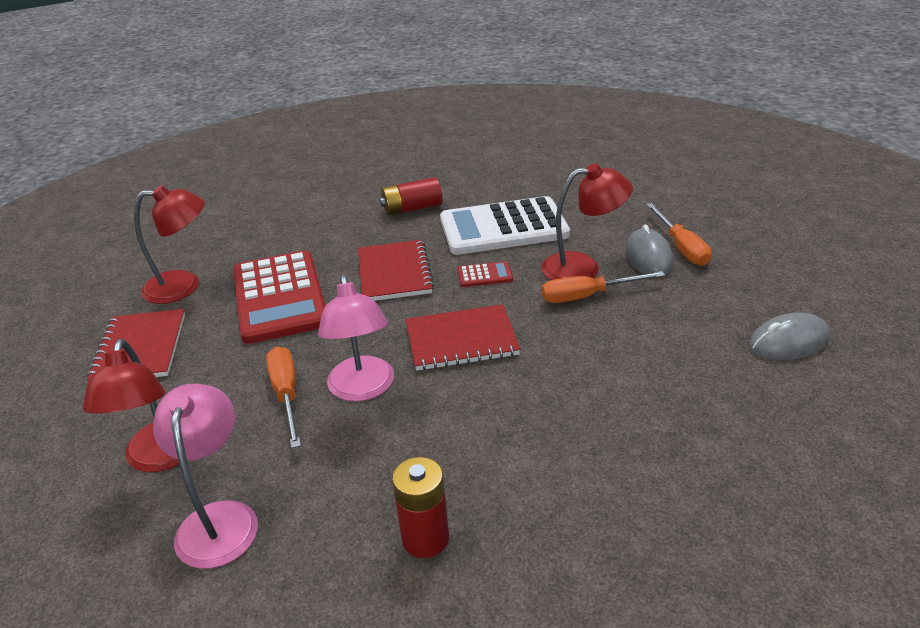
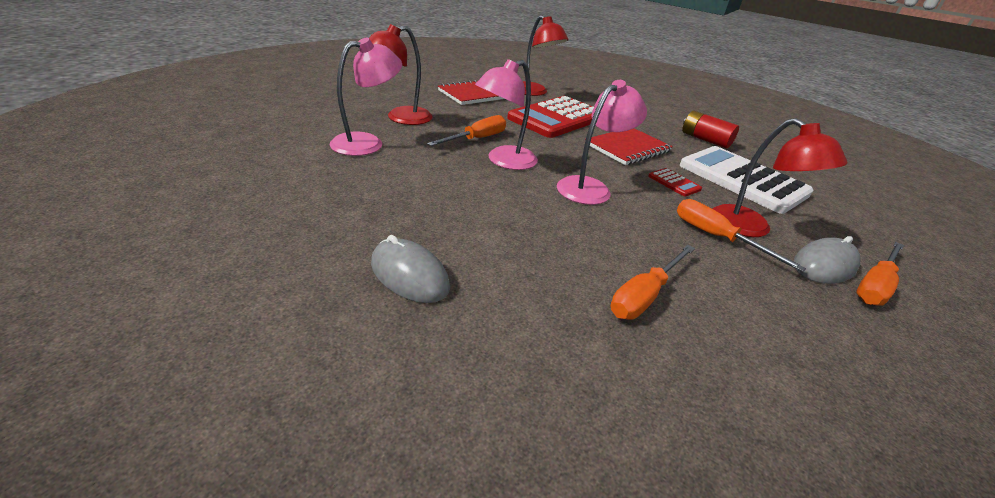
camera: 55 degrees right, 0 degrees up
red battery [392,457,449,558] -> none
red notebook [405,304,520,371] -> pink lamp [557,80,647,205]
grey mouse [749,313,830,360] -> grey mouse moved to [371,235,450,303]
none -> orange screwdriver [611,245,695,320]

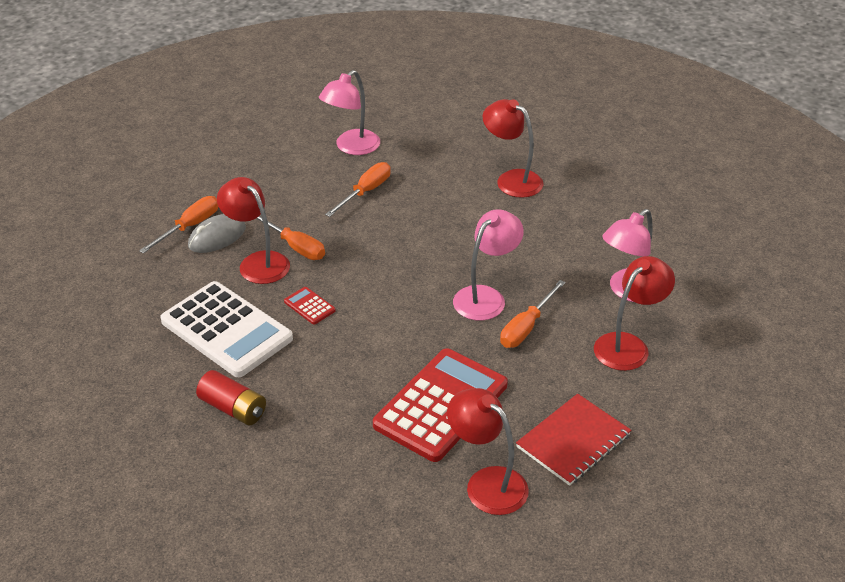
camera: 175 degrees right, 5 degrees up
grey mouse [371,235,450,303] -> red lamp [483,99,543,198]
pink lamp [557,80,647,205] -> pink lamp moved to [319,70,380,155]
red notebook [585,128,673,165] -> none

